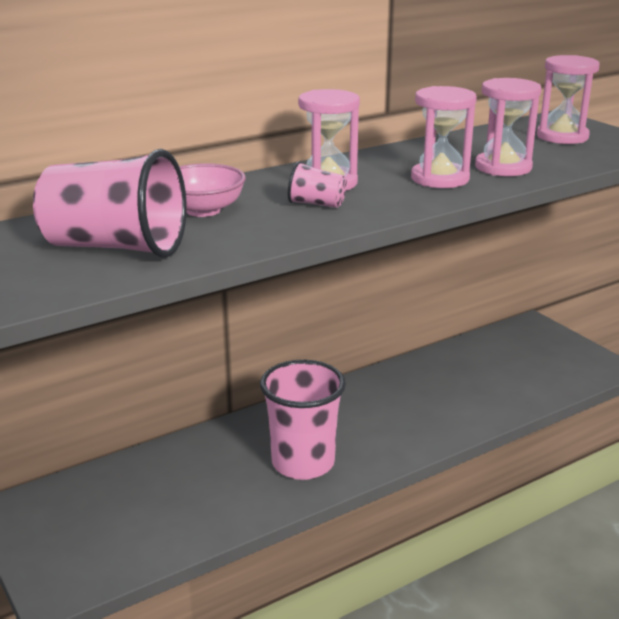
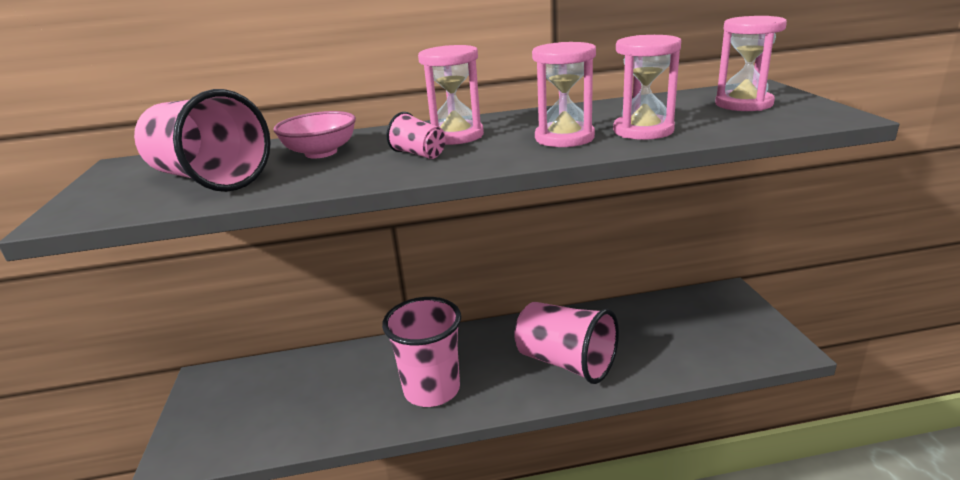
camera: 25 degrees right, 0 degrees up
none -> pink cup [514,302,619,384]

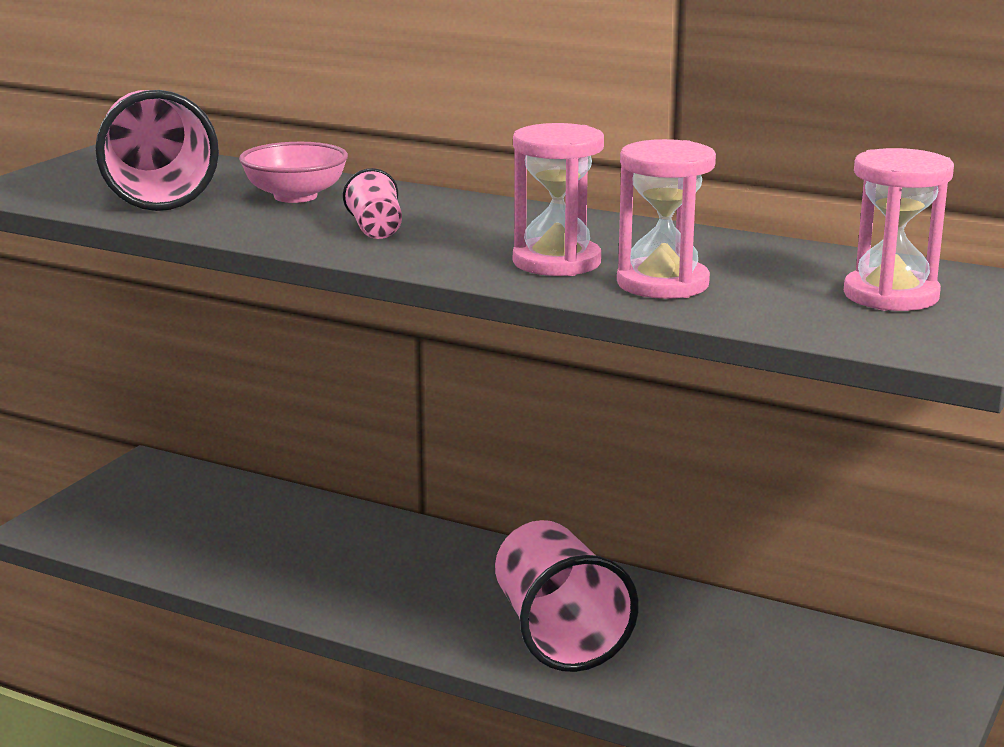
camera: 35 degrees right, 5 degrees down
pink cup [382,297,461,407] -> none
pink hourglass [418,45,484,145] -> none

